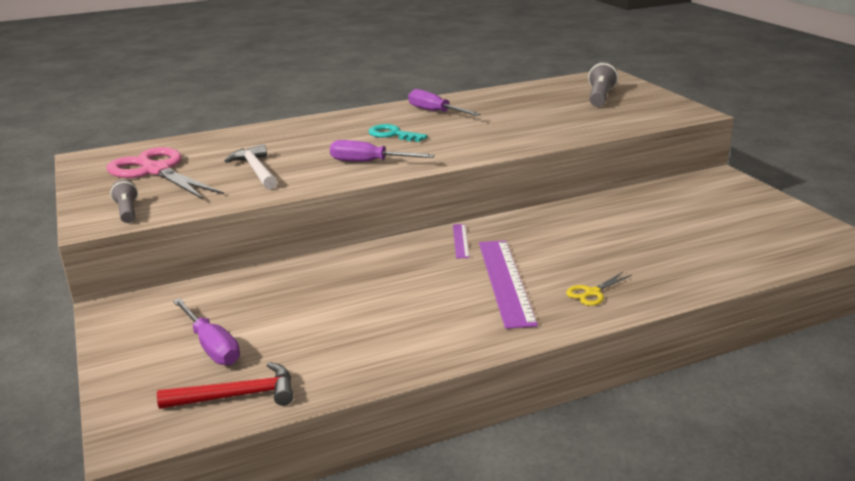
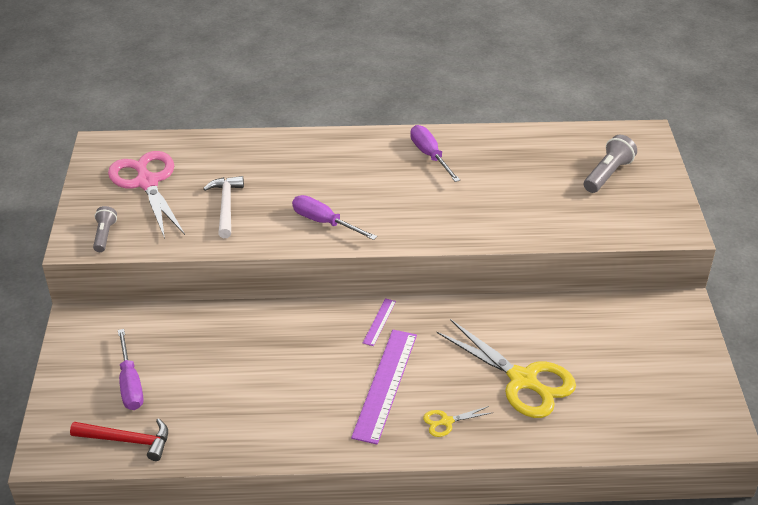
camera: 20 degrees right, 15 degrees up
turquoise key [368,124,428,142] -> none
none -> yellow scissors [436,319,576,418]

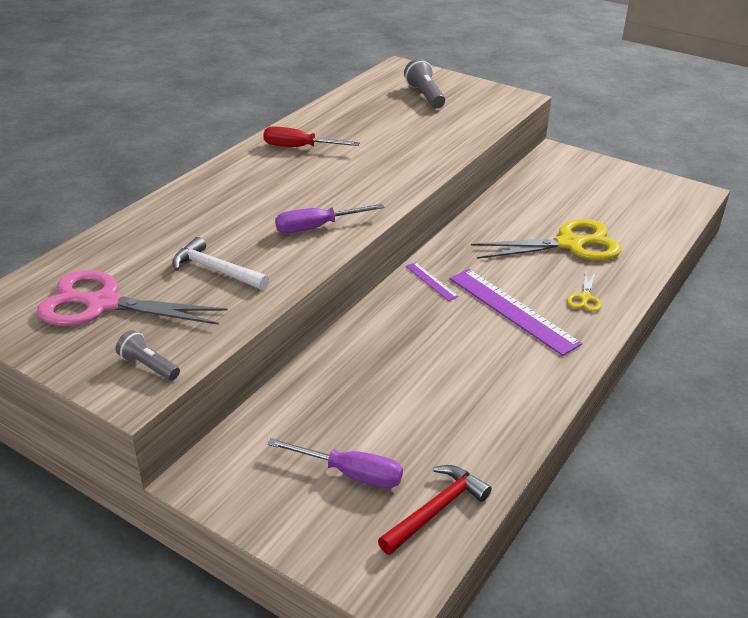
camera: 55 degrees left, 5 degrees down
purple screwdriver [410,125,460,182] -> red screwdriver [263,126,360,147]

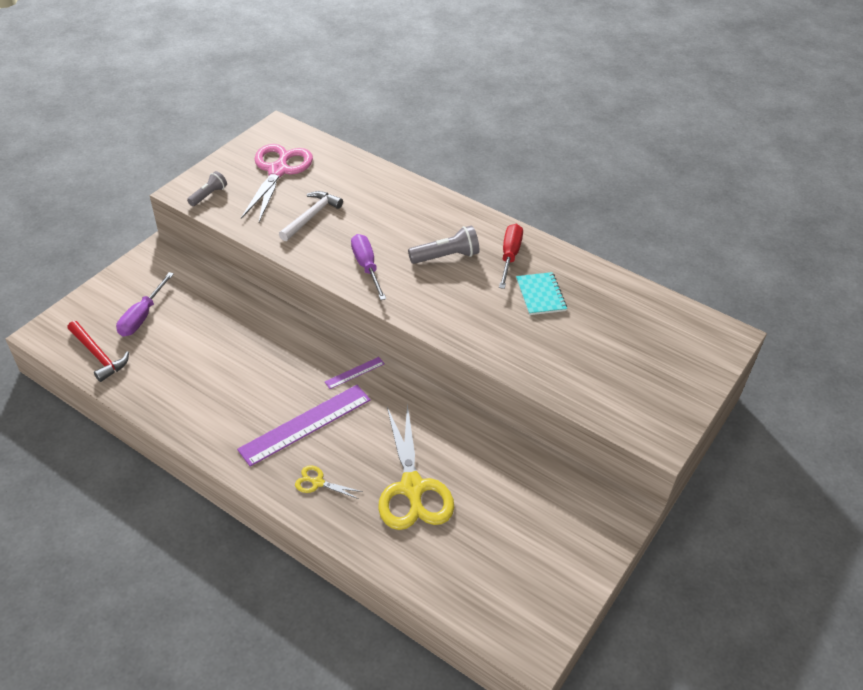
camera: 90 degrees right, 10 degrees up
grey flashlight [404,59,445,108] -> grey flashlight moved to [408,225,480,264]
none -> turquoise notebook [516,272,567,315]

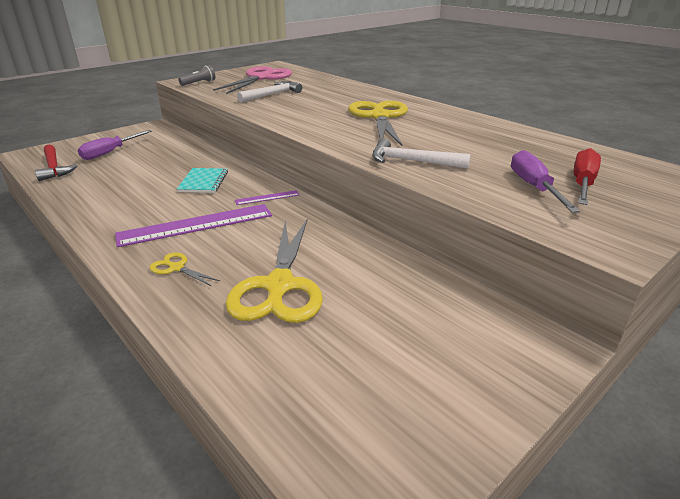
camera: 15 degrees right, 15 degrees down
purple screwdriver [351,234,386,300] -> purple screwdriver moved to [511,150,580,213]
grey flashlight [408,225,480,264] -> yellow scissors [348,101,408,146]
red screwdriver [499,224,523,289] -> red screwdriver moved to [574,148,601,205]
turquoise notebook [516,272,567,315] -> turquoise notebook moved to [177,168,228,193]
none -> white hammer [372,138,471,169]

